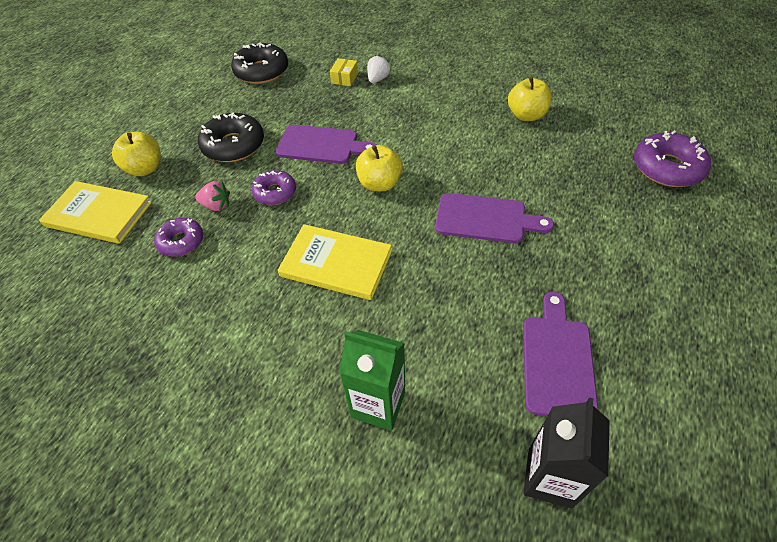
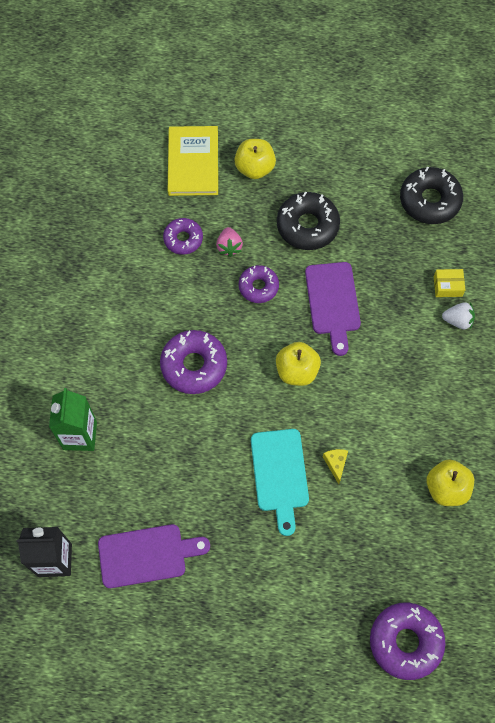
camera: 70 degrees right, 15 degrees up
yellow book [278,224,392,300] -> purple donut [160,330,227,394]
purple cutting board [435,193,554,243] -> turquoise cutting board [251,429,309,536]
none -> yellow cheese [323,449,348,484]

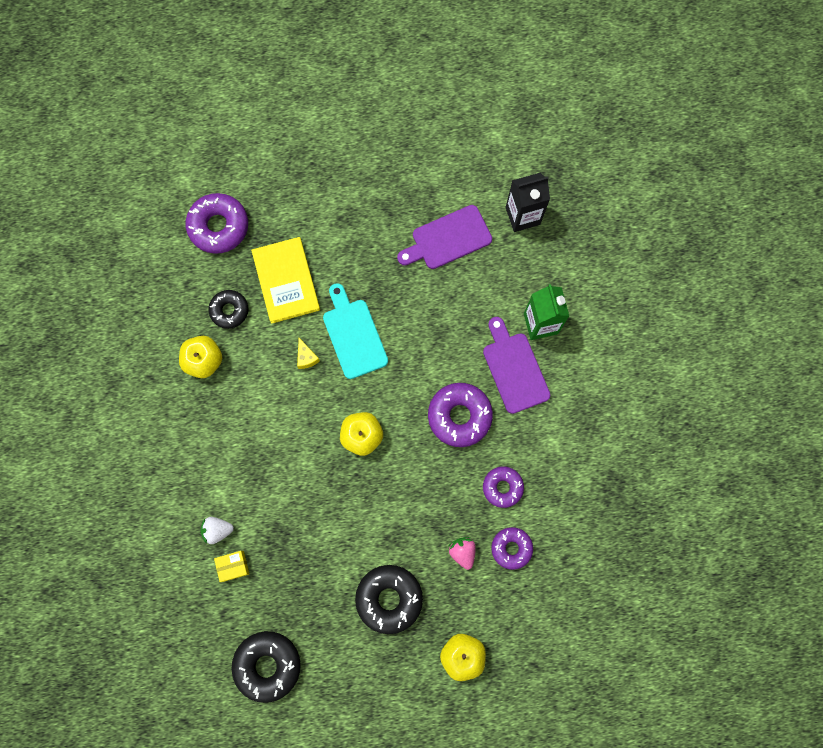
camera: 165 degrees right, 10 degrees up
yellow book [168,126,218,196] -> yellow book moved to [251,237,320,324]
purple donut [239,265,279,303] -> purple donut moved to [483,467,524,508]
purple cutting board [305,262,361,356] -> purple cutting board moved to [483,317,550,414]
none -> black donut [208,290,248,329]

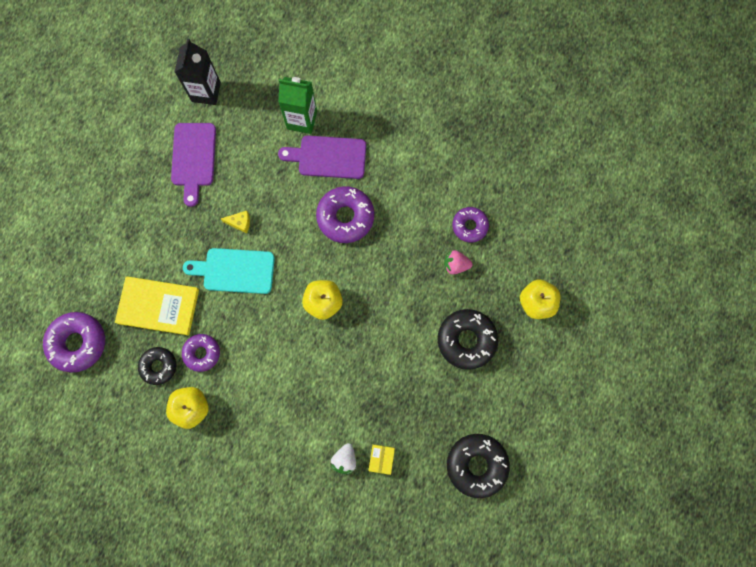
camera: 65 degrees left, 0 degrees up
yellow cheese [297,338,320,369] -> yellow cheese moved to [221,211,250,234]
purple donut [483,467,524,508] -> purple donut moved to [182,334,220,372]

